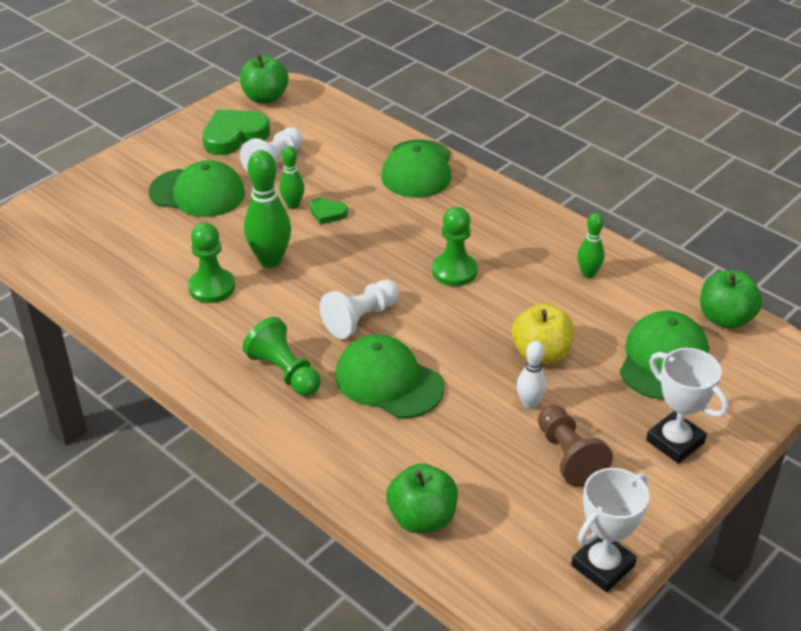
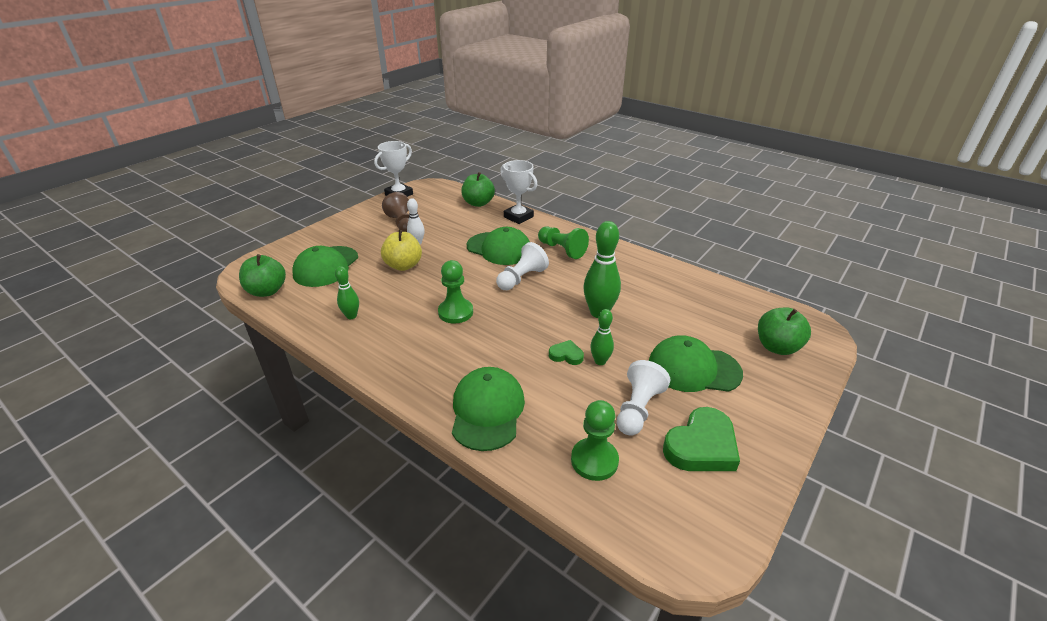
camera: 175 degrees right, 5 degrees down
green pawn [188,223,235,303] -> green pawn moved to [571,400,619,481]
green apple [240,55,289,104] -> green apple moved to [758,307,811,355]
white trophy [646,348,728,464] -> white trophy moved to [500,160,537,224]

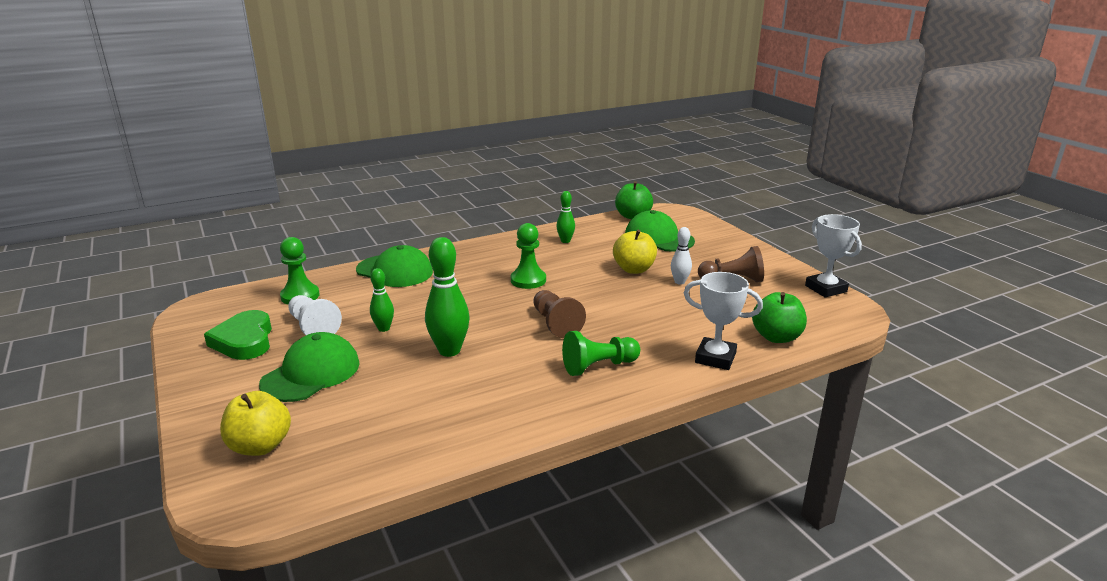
camera: 115 degrees right, 10 degrees down
green cap [467,227,530,265] -> none
white pawn [496,242,549,290] -> brown pawn [533,290,586,338]
white trophy [500,160,537,224] -> white trophy turned 45 degrees clockwise [684,272,763,370]
green heart [549,340,584,365] -> none
green apple [758,307,811,355] -> yellow apple [220,391,291,456]

